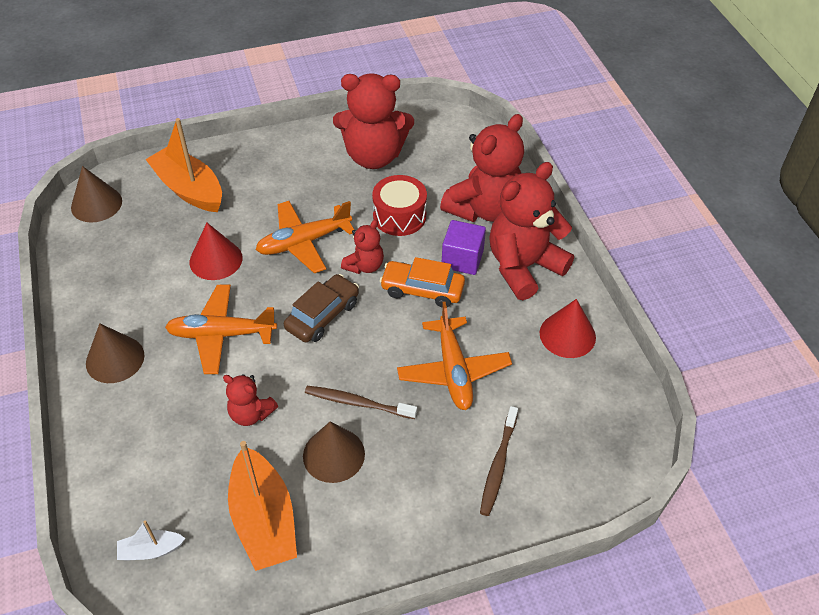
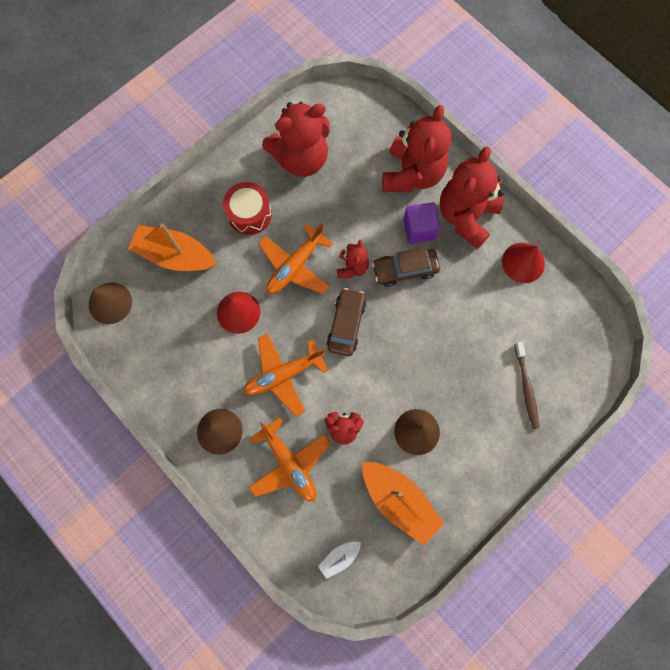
camera: 25 degrees left, 25 degrees up
brown toothbrush [305,386,417,419] -> none
red drum [372,175,427,236] -> red drum moved to [223,182,272,235]
orange car [379,257,465,307] -> brown car [372,247,440,287]
orange plane [397,302,512,410] -> orange plane moved to [249,417,330,502]

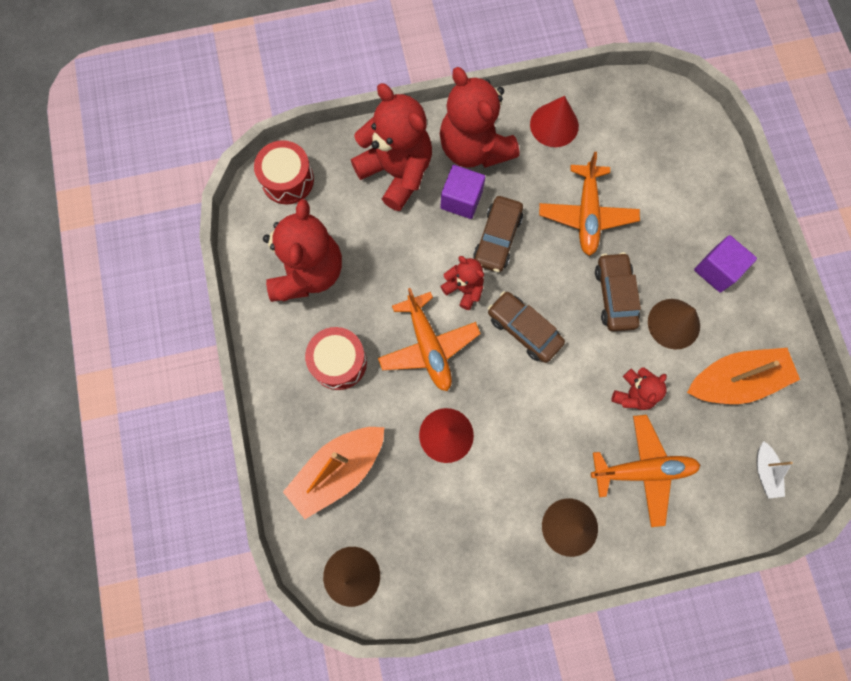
camera: 60 degrees left, 0 degrees up
orange plane [243,333,328,416] -> orange plane moved to [539,152,640,256]
brown toothbrush [515,342,539,429] -> none
none -> red drum [254,140,314,204]
none -> brown car [595,252,641,331]
none -> purple cube [694,235,757,292]

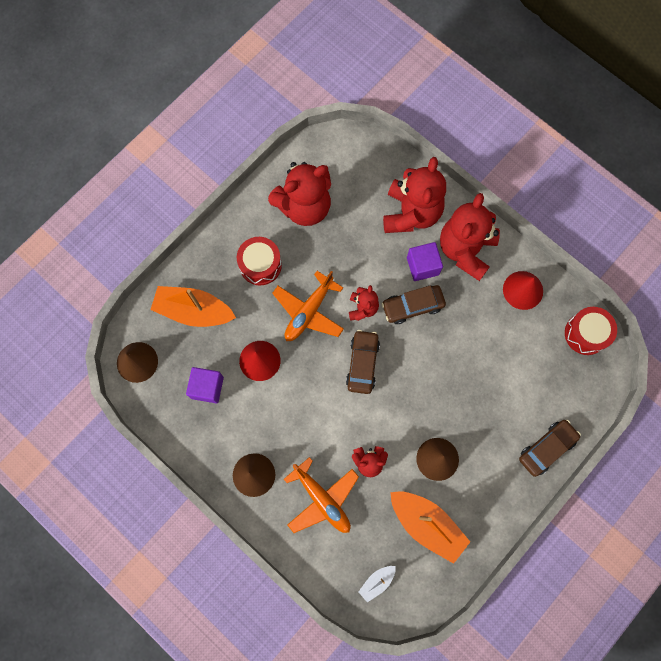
camera: 55 degrees right, 0 degrees up
red drum [254,140,314,204] -> red drum moved to [565,307,617,355]
orange plane [539,152,640,256] -> none
brown car [595,252,641,331] -> brown car moved to [519,419,581,477]
purple cube [694,235,757,292] -> purple cube moved to [186,367,224,404]

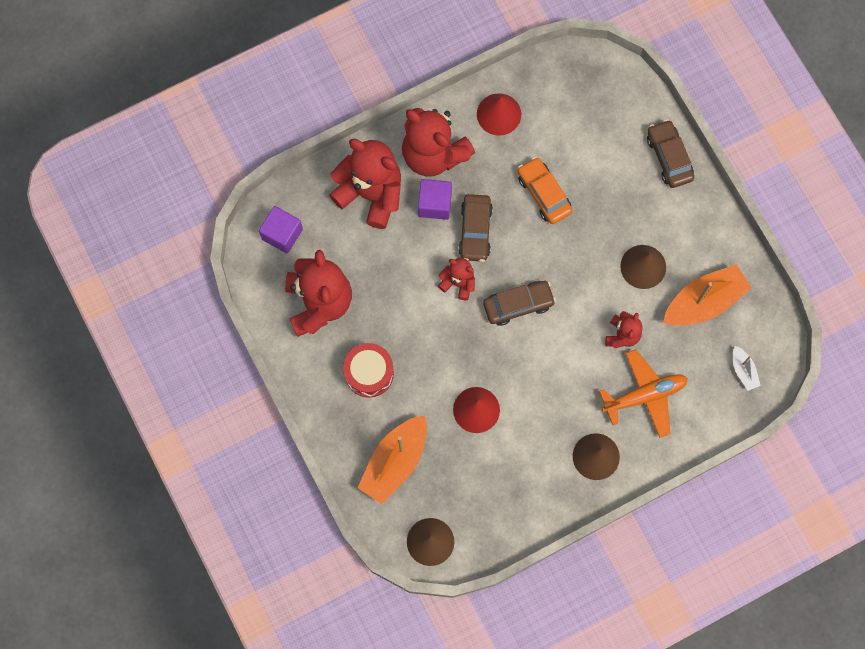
camera: 70 degrees left, 0 degrees up
purple cube [186,367,224,404] -> purple cube moved to [259,206,303,254]
orange plane [272,271,344,341] -> none
brown car [346,330,380,394] -> brown car turned 135 degrees clockwise [483,281,556,326]
red drum [565,307,617,355] -> none
none -> orange car [518,157,573,224]

